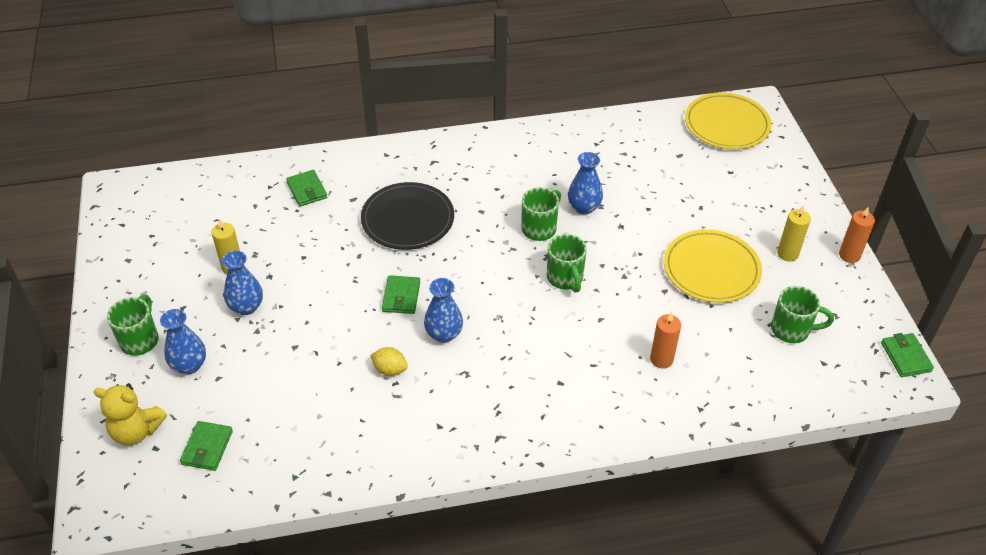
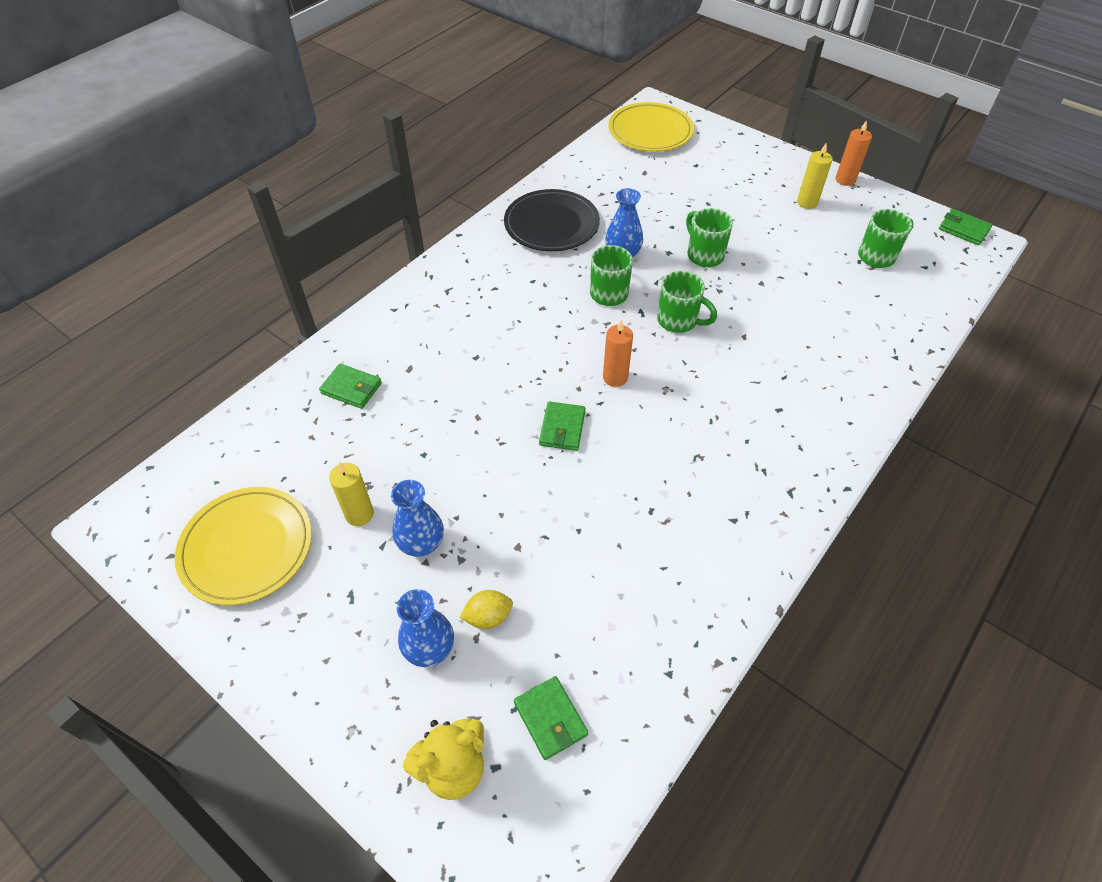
camera: 40 degrees left, 5 degrees up
green mug [107,295,159,356] -> green mug moved to [686,208,733,267]
black plate [361,182,454,250] -> black plate moved to [504,189,600,251]
yellow lemon [370,347,408,376] -> yellow lemon moved to [460,590,513,629]
green wallet [382,275,420,314] -> green wallet turned 45 degrees clockwise [539,402,586,451]
blue vase [424,278,463,343] -> none
orange candle [650,312,681,369] -> orange candle moved to [603,320,633,387]
yellow plate [664,229,762,303] -> yellow plate moved to [175,487,312,605]

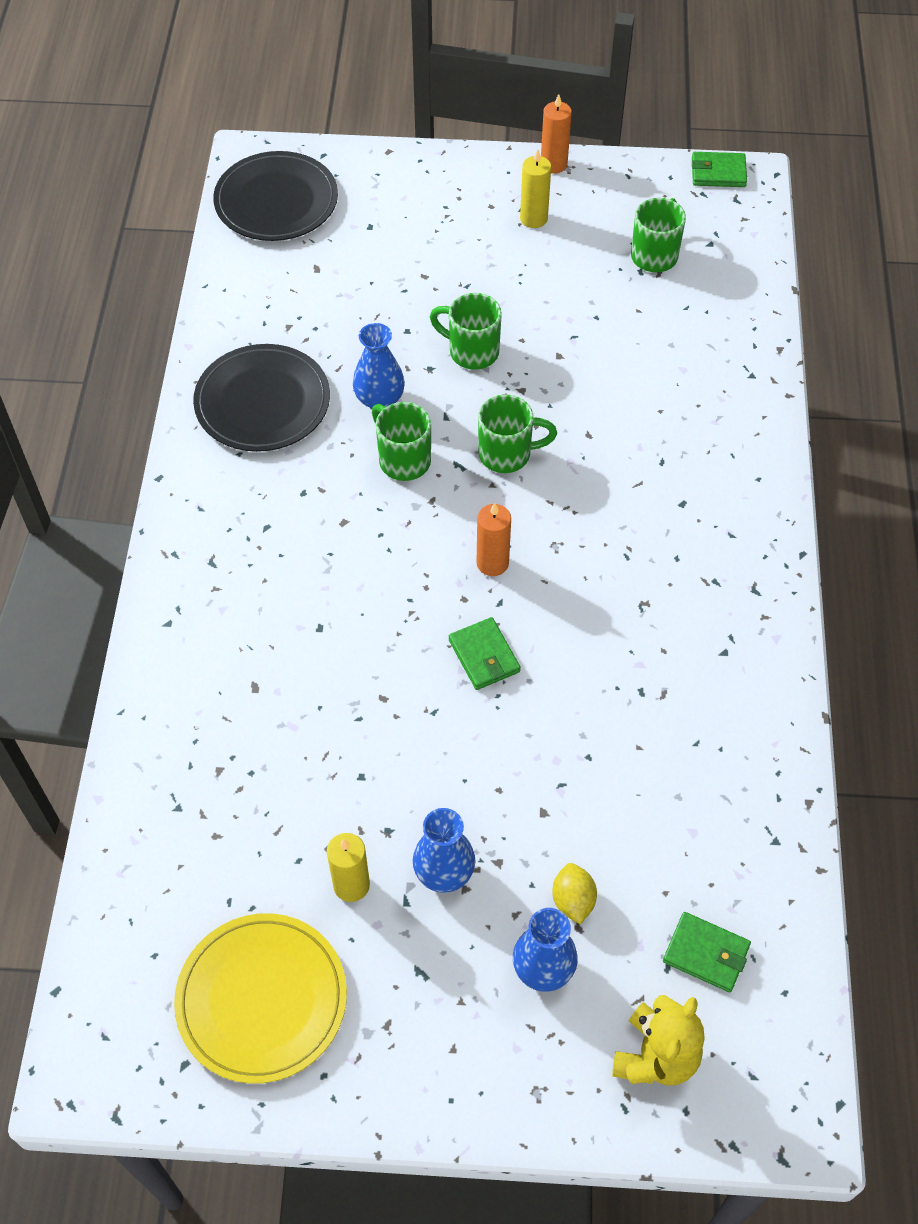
camera: 35 degrees left, 5 degrees up
green wallet [319,364,382,409] -> none
yellow lemon [460,590,513,629] -> yellow lemon turned 45 degrees counterclockwise [552,863,597,924]
yellow plate [609,102,694,152] -> black plate [213,151,338,241]

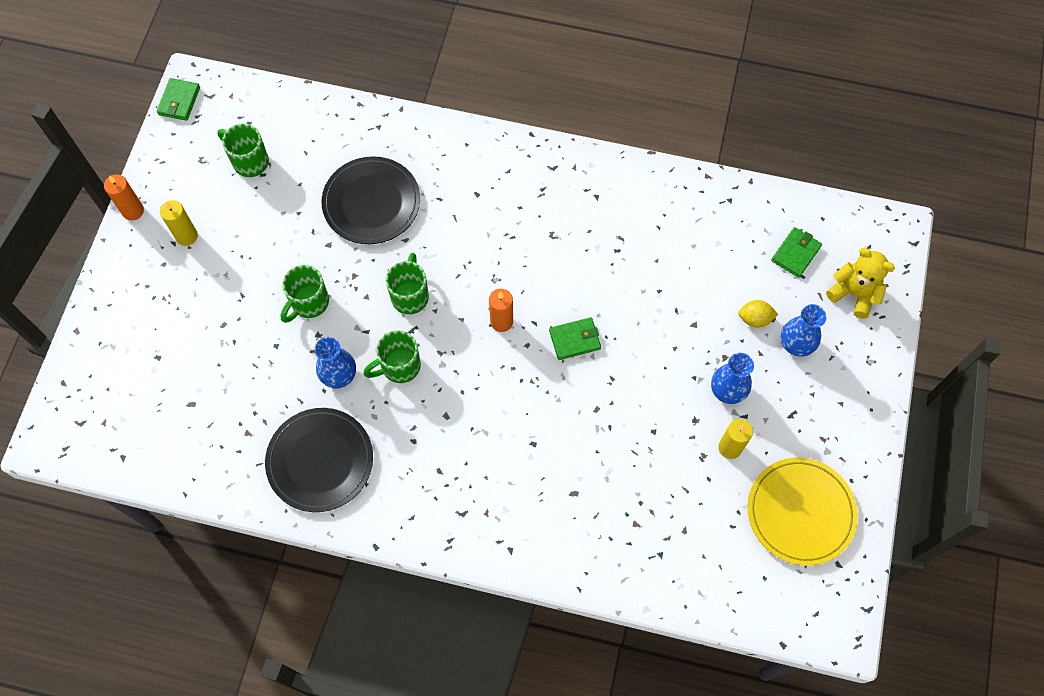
camera: 80 degrees left, 10 degrees up
black plate [213,151,338,241] -> black plate moved to [322,156,420,244]

